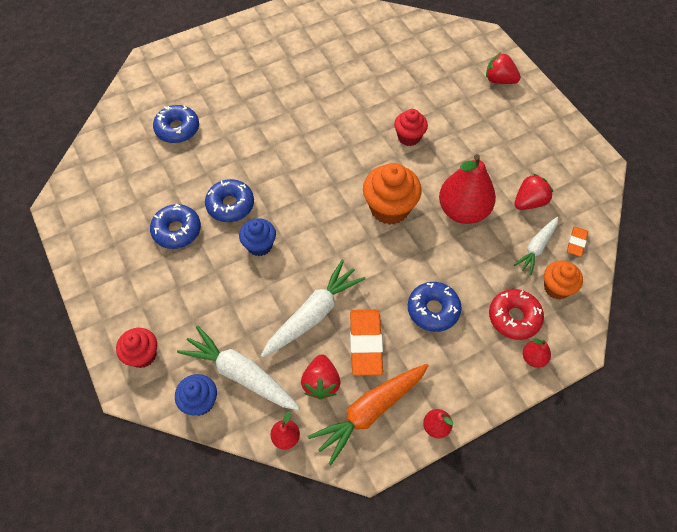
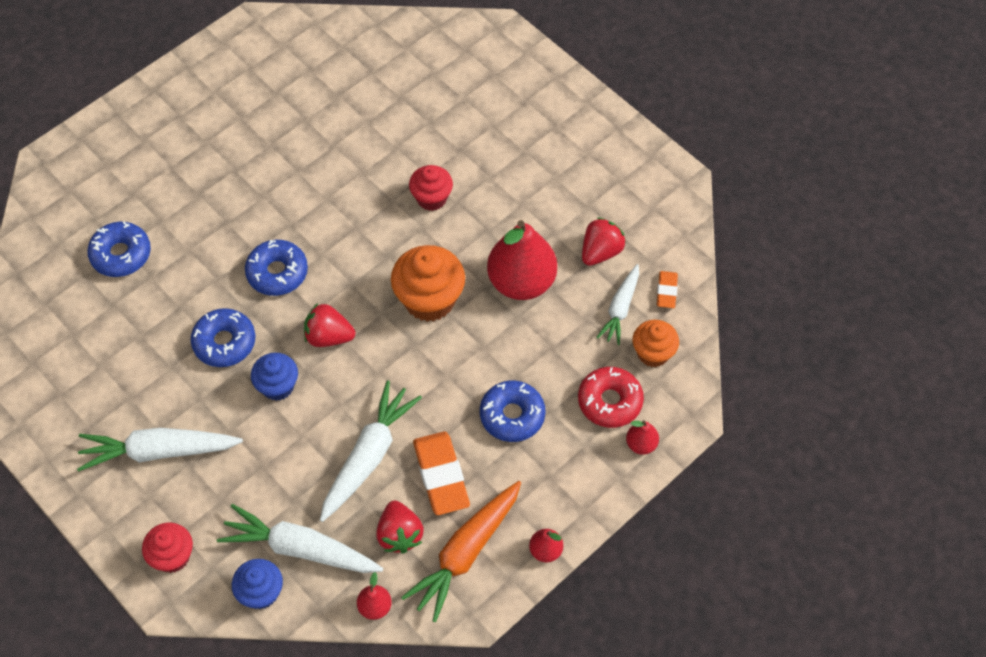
camera: 15 degrees left, 0 degrees up
blue donut [150,204,201,249] -> blue donut moved to [245,240,308,296]
red strawberry [486,53,521,84] -> red strawberry moved to [304,303,355,347]
none -> white carrot [77,428,243,472]

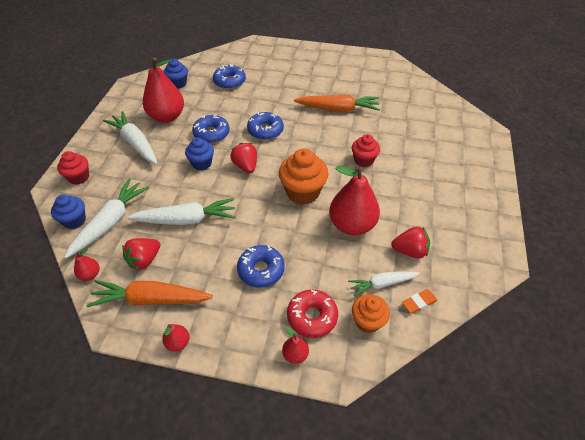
camera: 55 degrees right, 10 degrees down
white carrot [217,504,383,573] -> white carrot turned 45 degrees clockwise [64,179,149,258]
orange eraser [413,431,470,515] -> none
none -> red pear [143,57,184,123]
none -> blue cupcake [164,59,188,89]
none -> orange carrot [294,95,380,112]

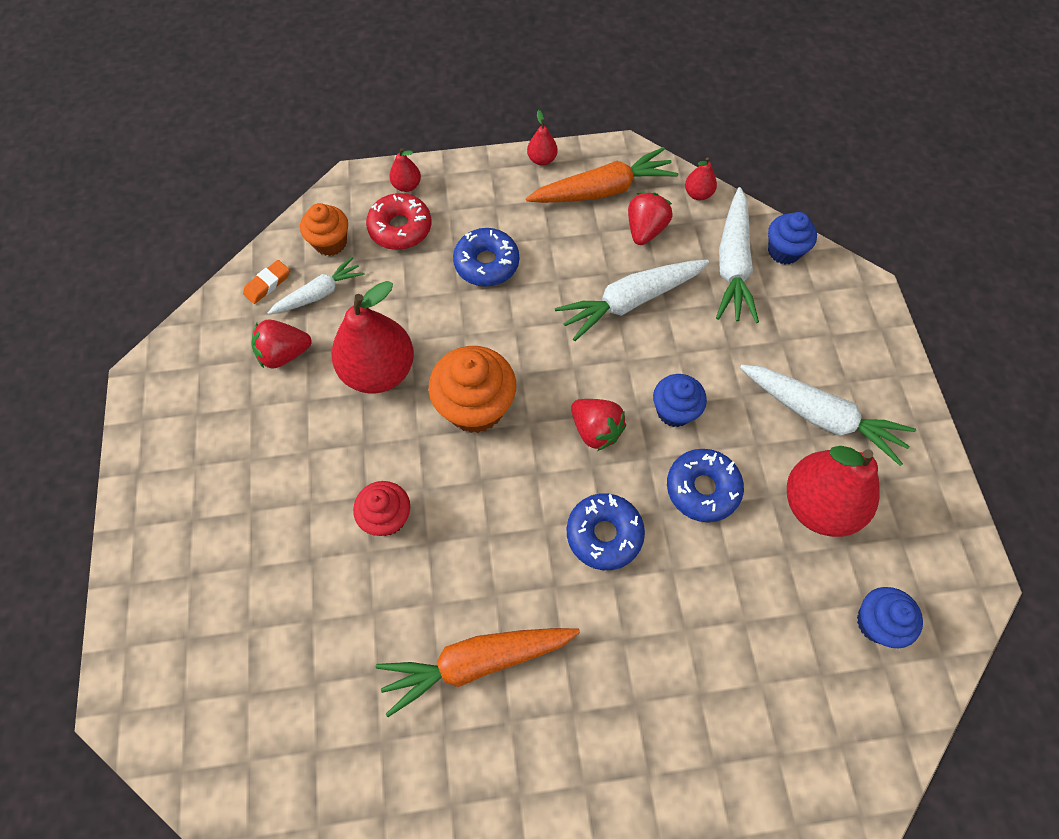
camera: 160 degrees right, 15 degrees up
red cupcake [57,151,89,185] -> none
blue donut [213,64,246,89] -> none

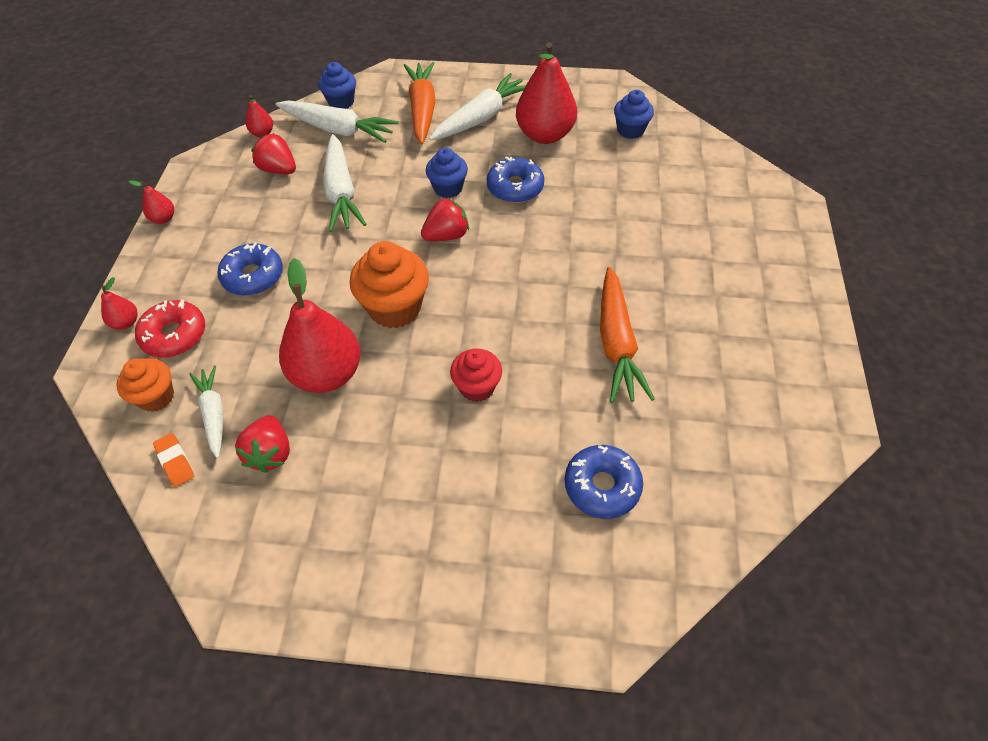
camera: 75 degrees left, 10 degrees down
orange carrot [526,147,679,203] -> orange carrot moved to [403,62,436,144]
blue donut [567,493,645,570] -> blue donut moved to [565,445,643,519]

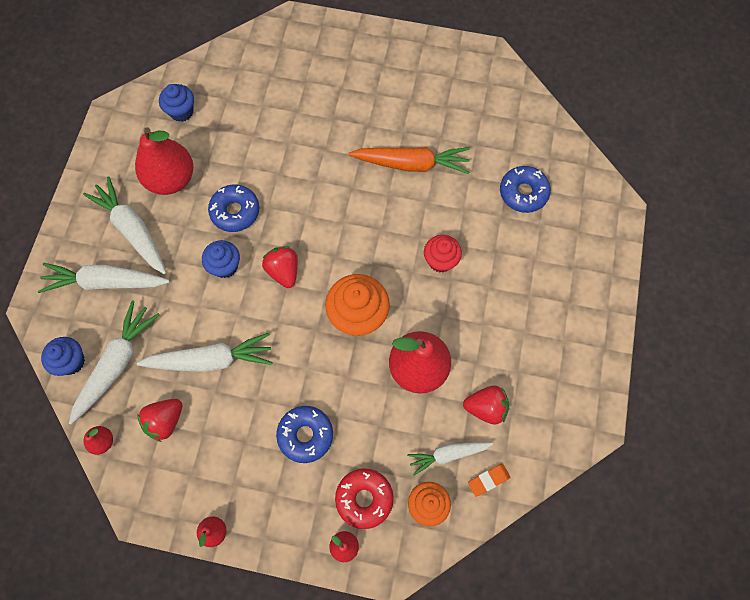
camera: 85 degrees left, 15 degrees up
orange carrot [403,62,436,144] -> white carrot [38,263,169,293]

